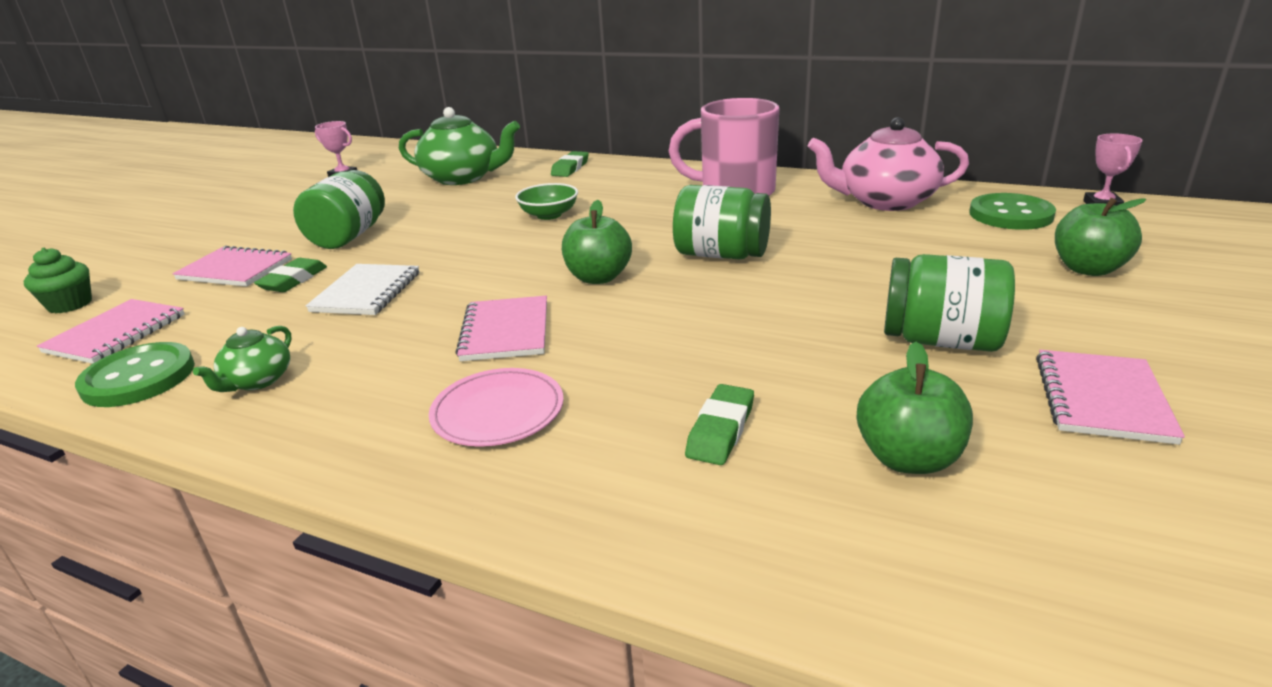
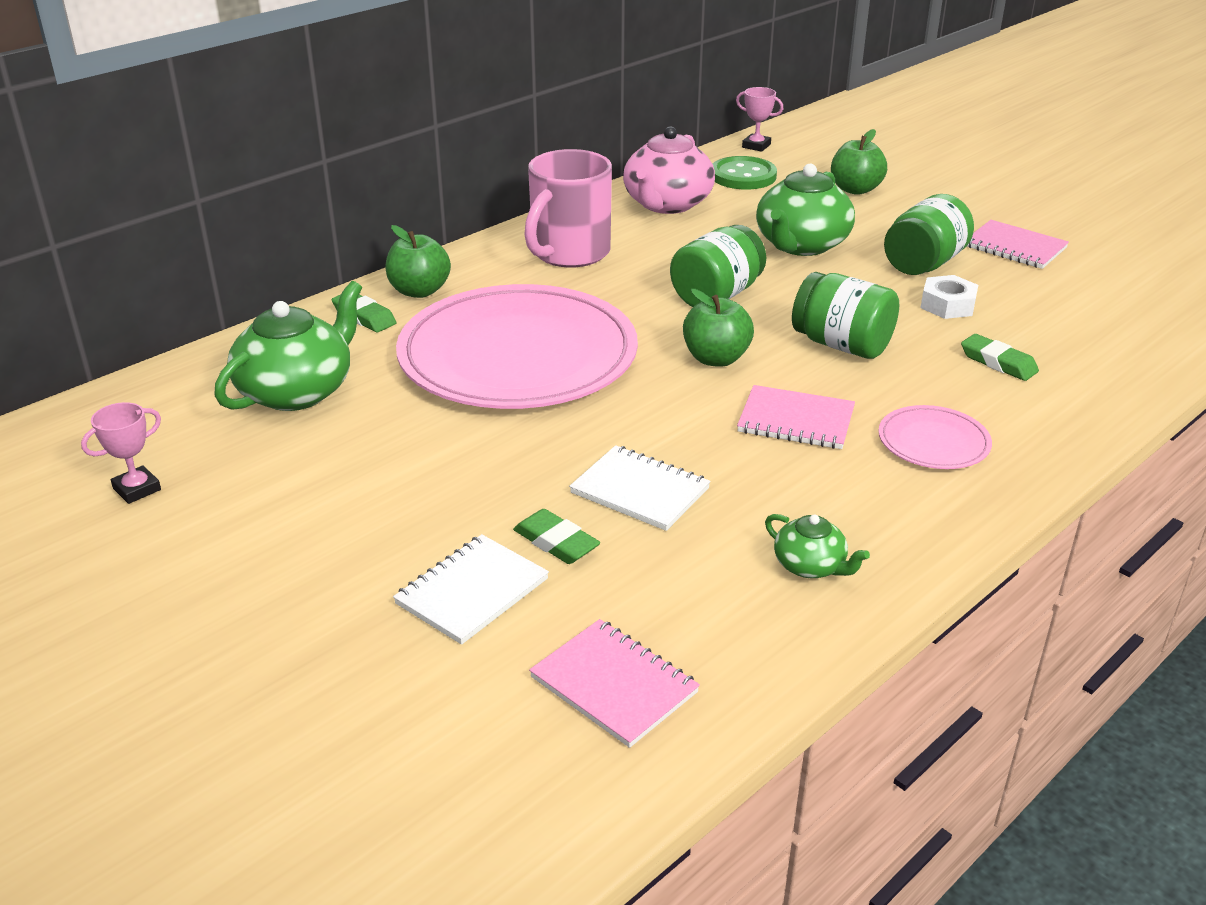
camera: 70 degrees left, 5 degrees up
green cupcake [24,248,92,314] -> none
green button [75,342,195,407] -> none
pink notebook [172,246,292,287] -> white notebook [393,534,549,645]
green jar [293,170,385,249] -> green jar moved to [792,272,899,359]
green bowl [515,183,578,220] -> pink plate [396,284,638,409]
green apple [857,342,973,474] -> green apple moved to [385,225,451,298]
none -> green teapot [756,164,855,256]
none -> white nut [921,275,978,319]

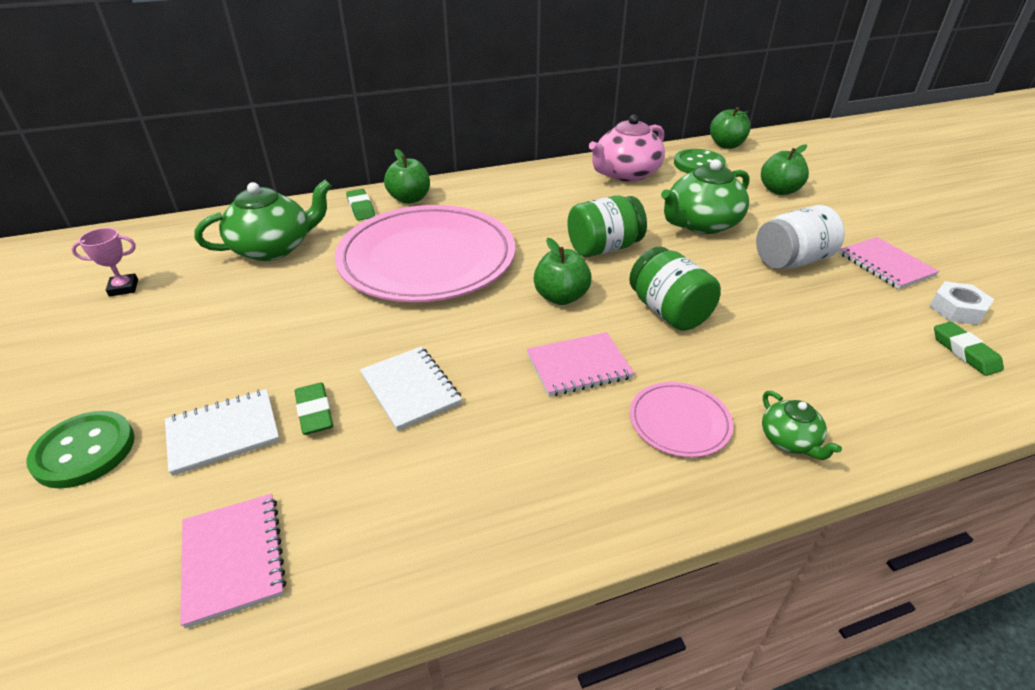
camera: 25 degrees right, 5 degrees up
pink mug [524,149,612,268] -> none
pink trophy [736,87,783,152] -> green apple [710,107,751,149]
pink notebook [737,385,855,449] -> pink notebook turned 60 degrees counterclockwise [527,332,634,397]
green teapot [765,514,870,578] -> green teapot moved to [762,391,842,460]
green jar [884,194,974,275] -> white jar [756,205,845,269]
white nut [921,275,978,319] -> white nut moved to [930,281,994,325]
green eraser [961,334,1039,381] -> green eraser moved to [934,322,1004,376]
none -> green button [26,411,135,489]

